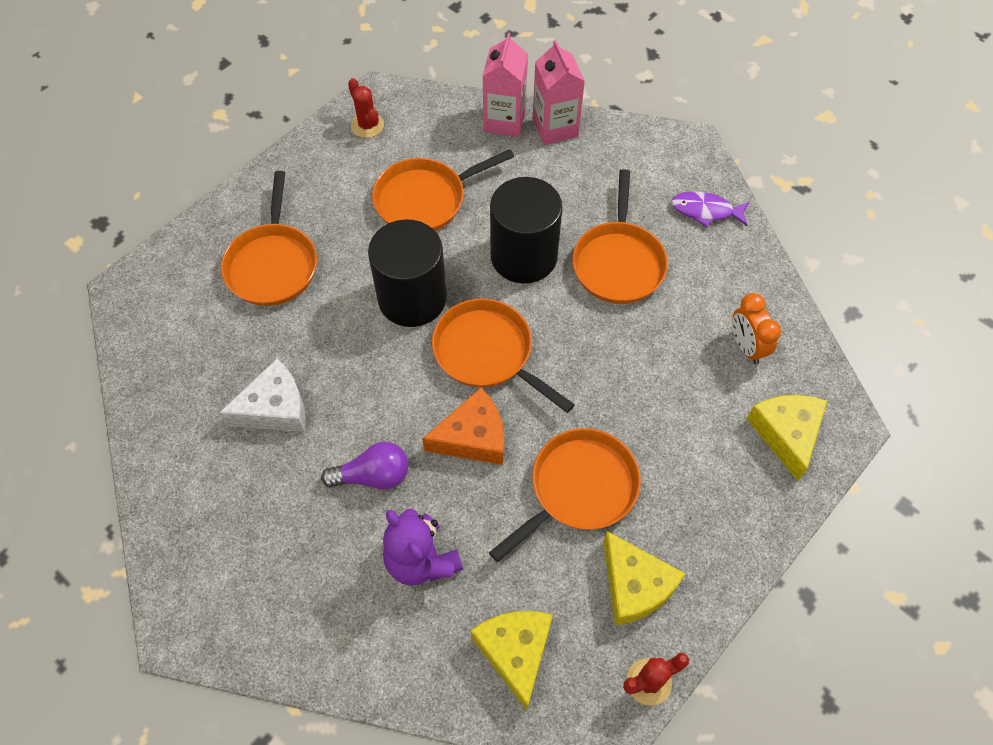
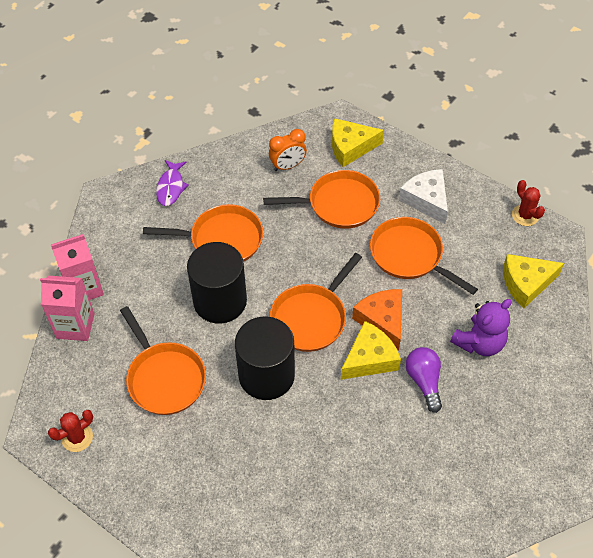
camera: 95 degrees left, 5 degrees down
white cheese [219,359,306,432] -> white cheese moved to [399,169,448,224]
orange pan [221,171,317,306] -> orange pan moved to [263,170,380,229]
yellow cheese [603,531,685,625] -> yellow cheese moved to [341,321,401,380]

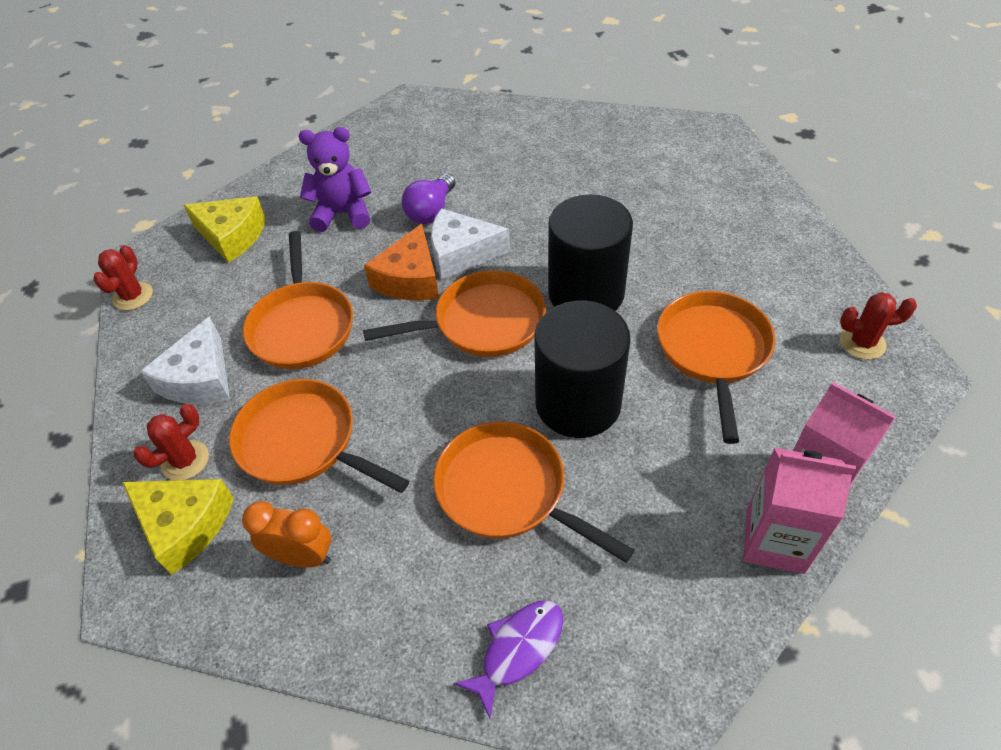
camera: 140 degrees left, 5 degrees down
yellow cheese [341,321,401,380] -> white cheese [431,208,510,279]
none -> red cactus [133,404,209,480]

